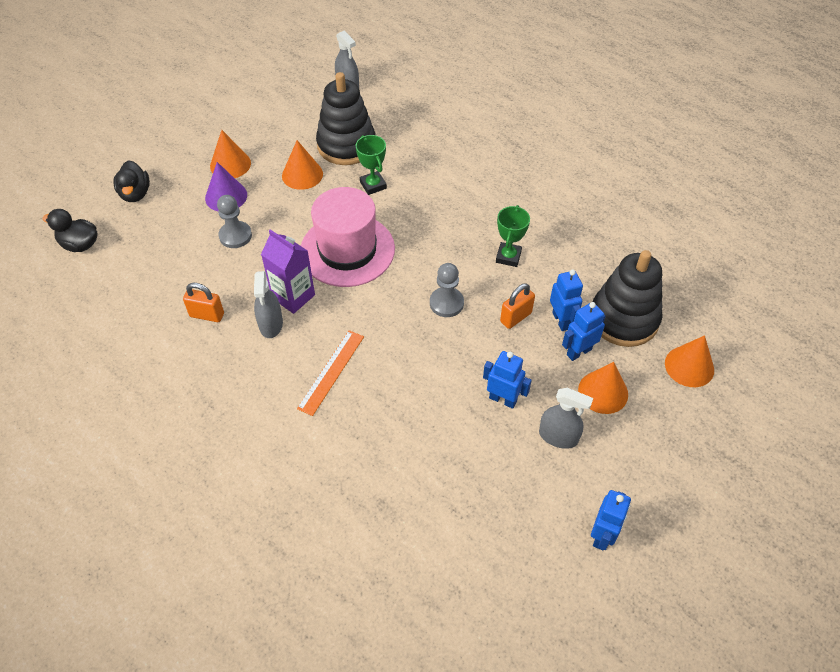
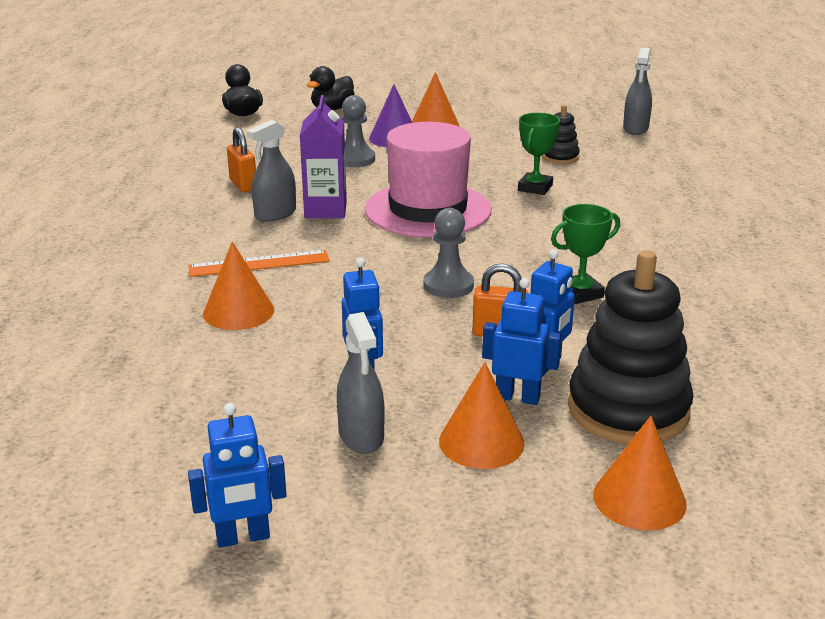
camera: 50 degrees right, 25 degrees down
orange cone [282,140,323,190] -> orange cone moved to [203,241,274,330]
black stacking toy [316,72,375,165] -> black stacking toy [542,105,580,164], size x0.48

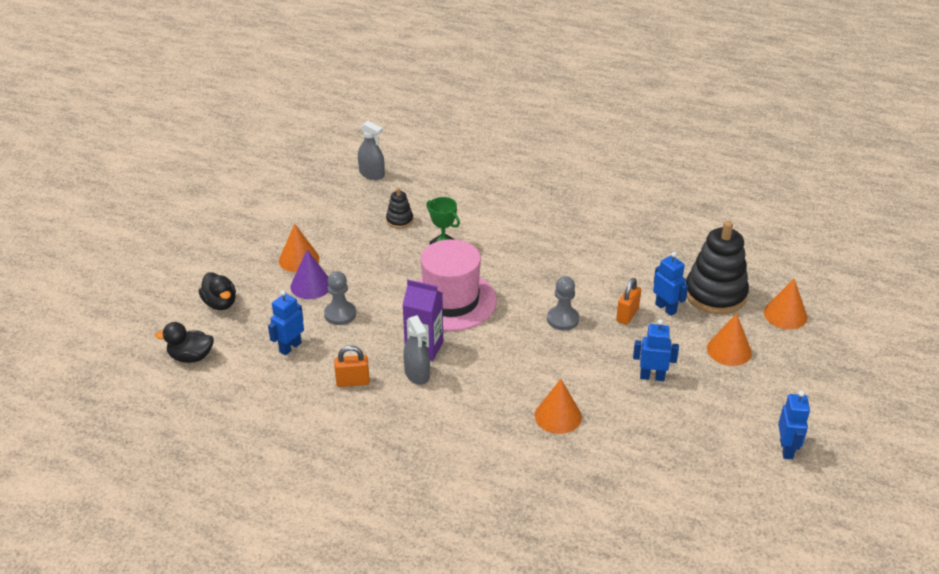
camera: 70 degrees left, 10 degrees up
orange ruler [188,250,330,277] -> none
grey spray bottle [337,312,385,454] -> none
blue robot [482,278,562,405] -> blue robot moved to [268,290,304,356]
green trophy [551,204,620,304] -> none

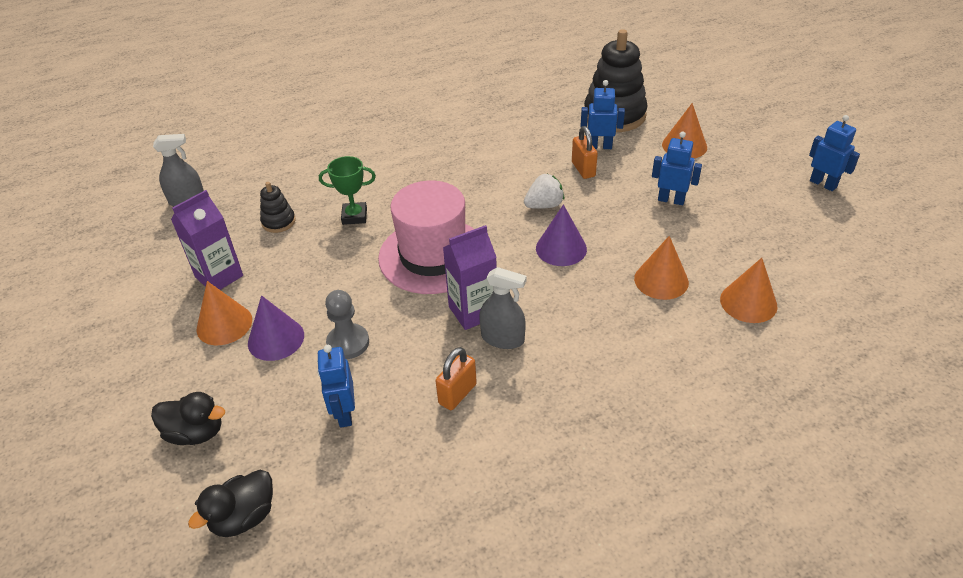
camera: 45 degrees left, 5 degrees up
grey pawn [547,276,579,330] -> white strawberry [524,174,564,209]
blue robot [633,319,679,381] -> blue robot turned 60 degrees clockwise [652,131,702,205]
orange cone [764,279,807,329] -> orange cone moved to [720,258,777,323]
none -> purple carton [171,190,243,290]
none -> purple cone [536,204,587,266]

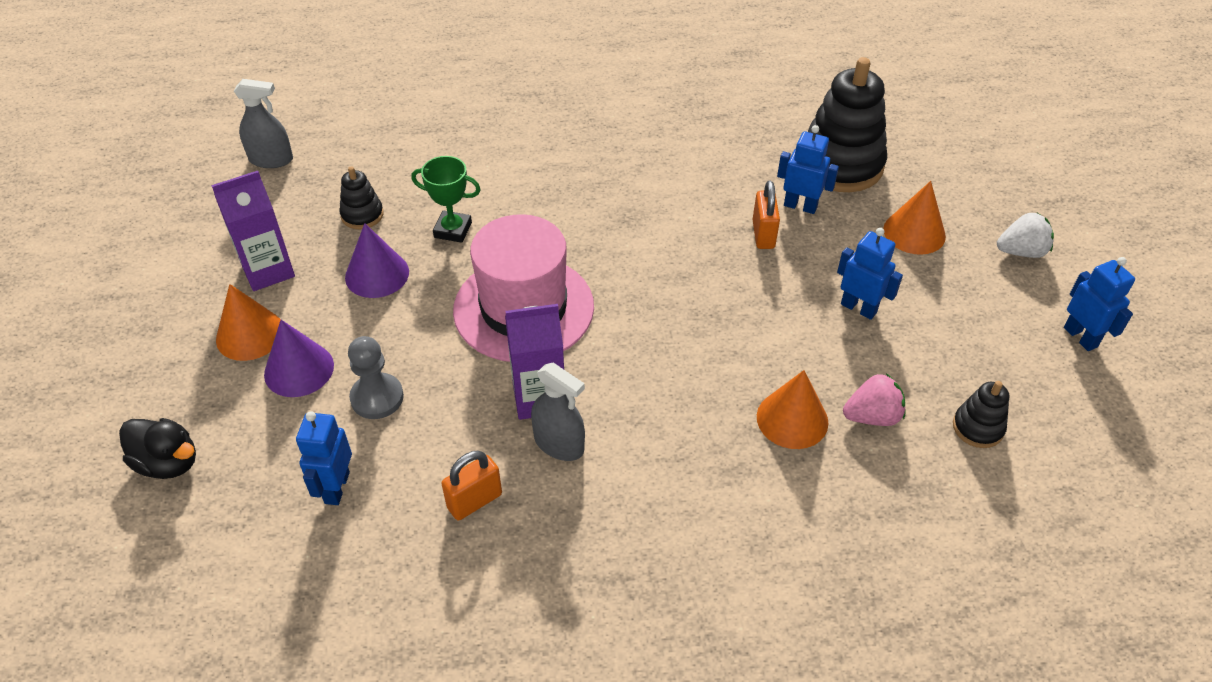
camera: 15 degrees right, 5 degrees up
black duck [188,470,273,537] -> none
white strawberry [524,174,564,209] -> white strawberry moved to [997,213,1054,258]
purple cone [536,204,587,266] -> purple cone moved to [345,223,409,298]
orange cone [720,258,777,323] -> none
none -> pink strawberry [843,373,905,426]
none -> black stacking toy [953,381,1009,448]

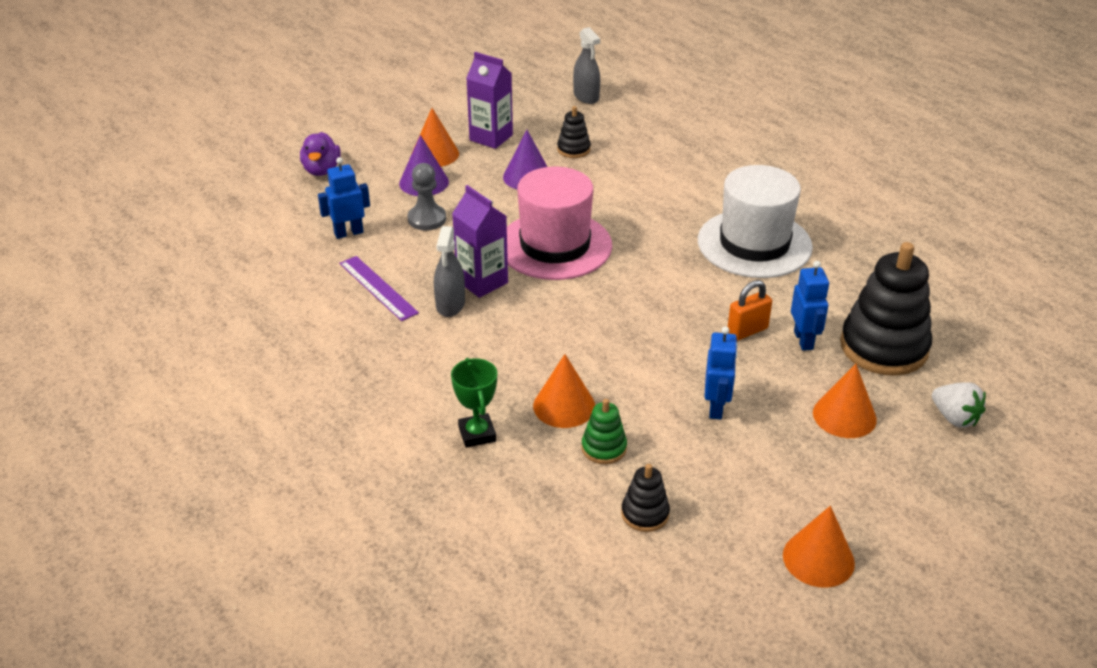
camera: 60 degrees right, 10 degrees down
black duck [119,418,196,479] -> purple duck [300,132,341,176]
green trophy [411,156,481,243] -> green trophy moved to [451,358,497,448]
orange padlock [441,451,502,520] -> purple ruler [339,256,419,321]
pink strawberry [843,373,905,426] -> green stacking toy [581,399,627,464]
white strawberry [997,213,1054,258] -> white strawberry moved to [932,382,986,428]
blue robot [1064,257,1135,351] -> orange cone [783,506,855,588]
none -> white hat [698,165,813,278]

